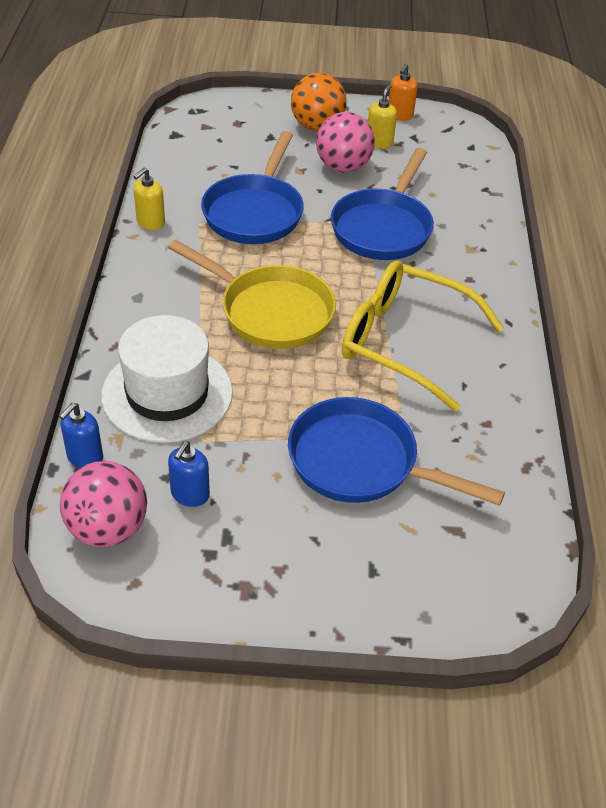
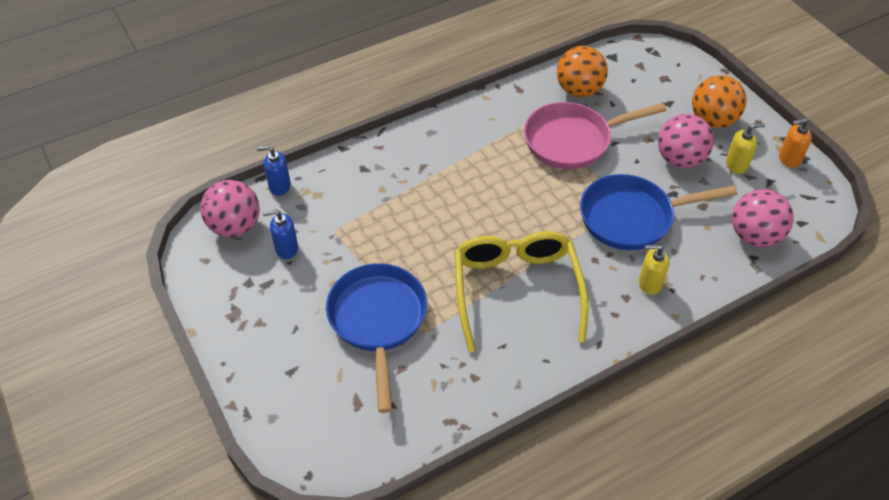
camera: 60 degrees right, 5 degrees up
white hat [101,315,233,443] -> none
yellow soap dispenser [133,168,165,230] -> yellow soap dispenser moved to [639,245,669,295]
yellow pan [168,240,336,349] -> none
blue pan [201,131,304,244] -> pink pan [524,102,666,169]
none -> orange ball [557,46,608,97]
none -> pink ball [732,189,794,247]

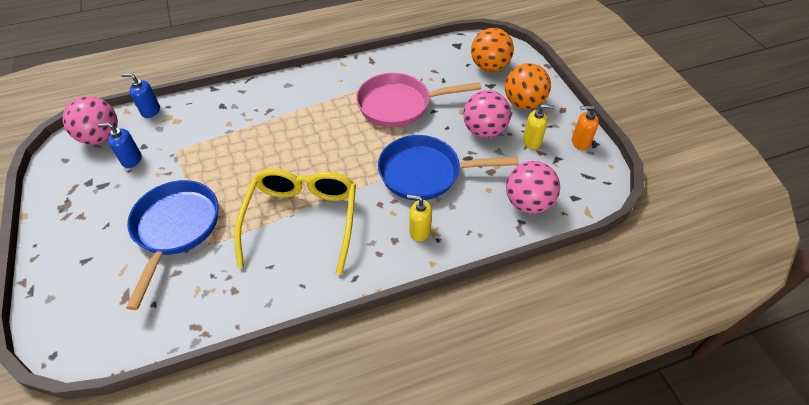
camera: 10 degrees right, 0 degrees up
orange ball [557,46,608,97] -> orange ball moved to [471,28,514,72]

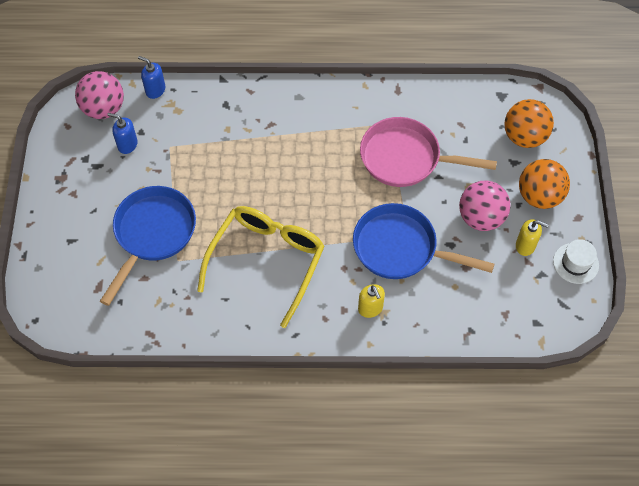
camera: 20 degrees right, 10 degrees up
yellow soap dispenser [407,195,432,241] -> yellow soap dispenser turned 150 degrees counterclockwise [358,284,385,318]
pink ball [506,161,560,214] -> none
orange soap dispenser [572,105,599,150] -> white hat [553,239,599,284]

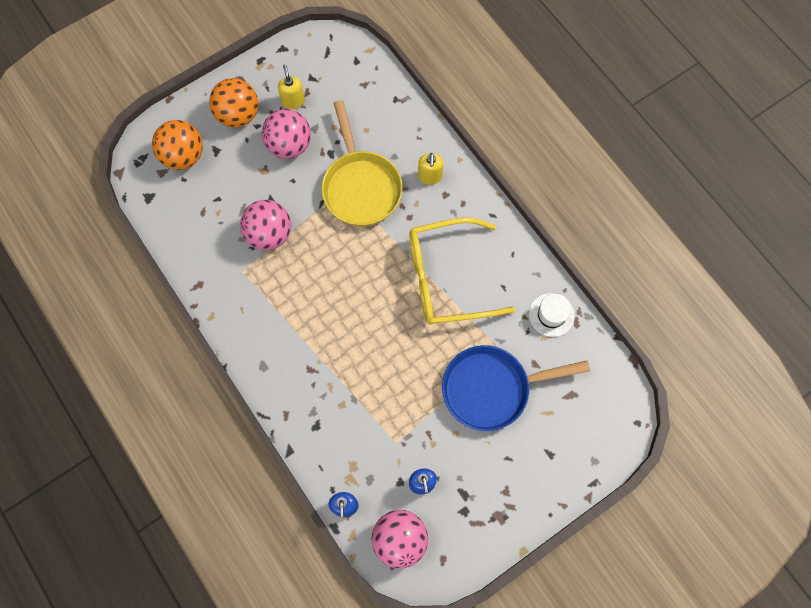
camera: 125 degrees left, 10 degrees up
blue pan [353,203,494,279] -> yellow pan [321,100,402,226]
yellow soap dispenser [358,284,385,318] -> yellow soap dispenser turned 150 degrees clockwise [418,153,443,185]
pink pan [360,117,497,187] -> pink ball [240,200,291,250]
white hat [553,239,599,284] -> white hat moved to [529,293,575,337]

